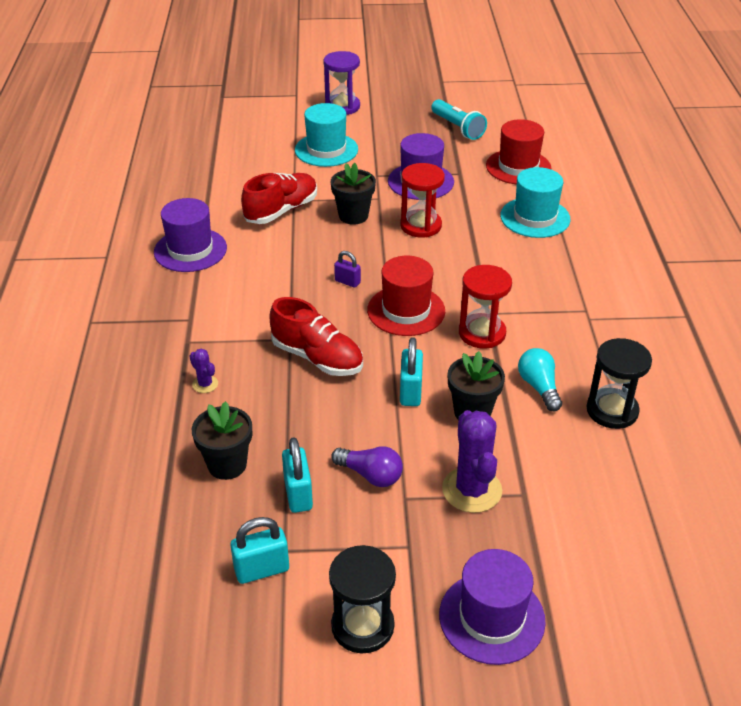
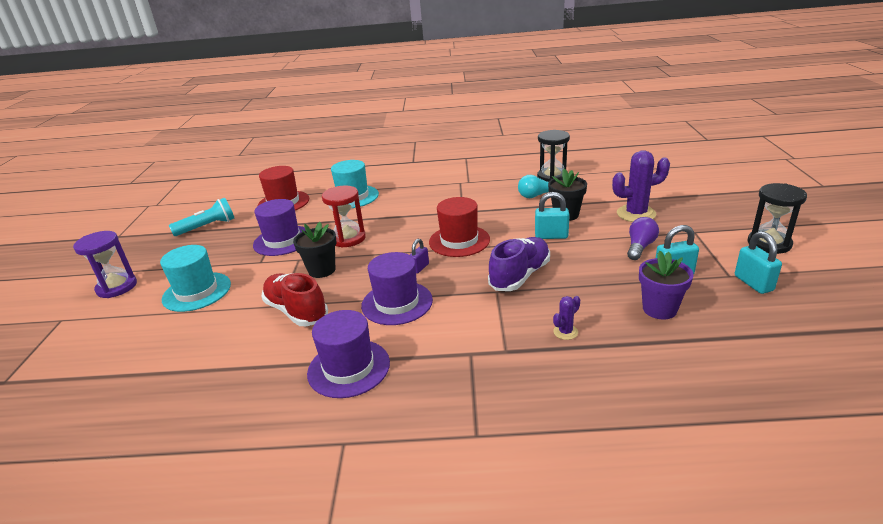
camera: 85 degrees left, 10 degrees down
black flower pot [192,401,252,480] -> purple flower pot [639,251,693,319]
red shoe [270,297,363,376] -> purple shoe [488,237,550,291]
purple hat [439,549,546,665] -> purple hat moved to [361,252,433,325]
red hourglass [459,265,512,349] -> none

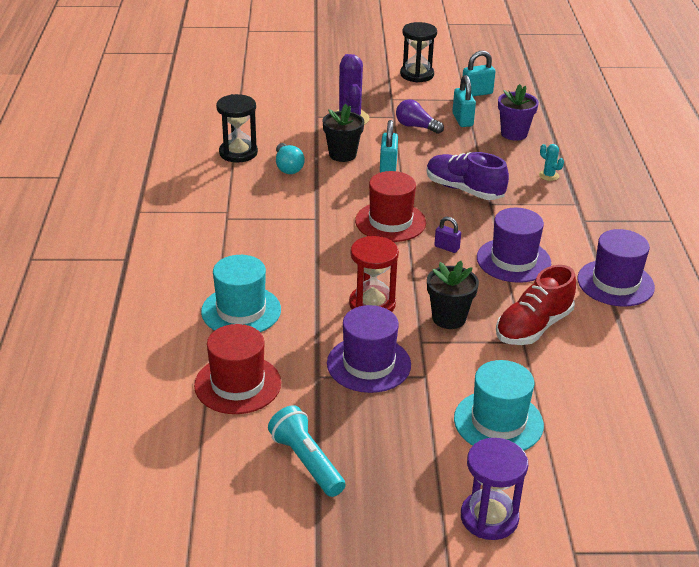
camera: 95 degrees left, 5 degrees up
purple cactus [553,296,580,340] -> turquoise cactus [539,144,564,181]

